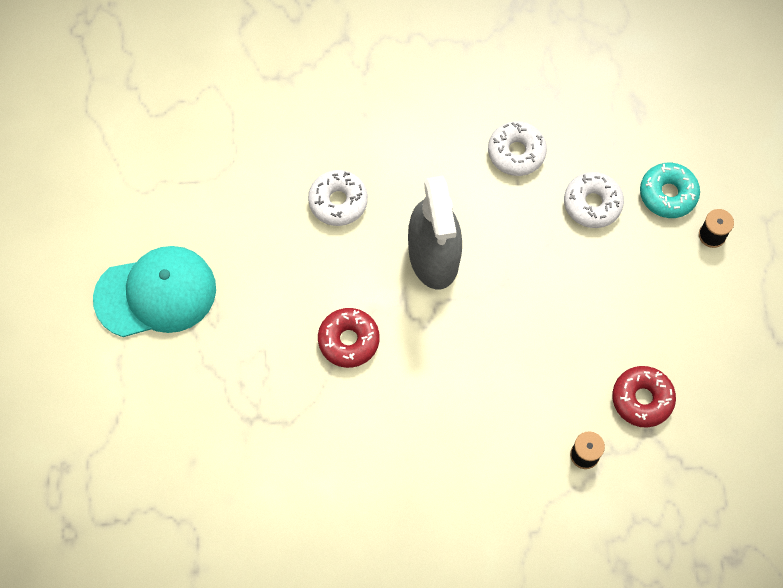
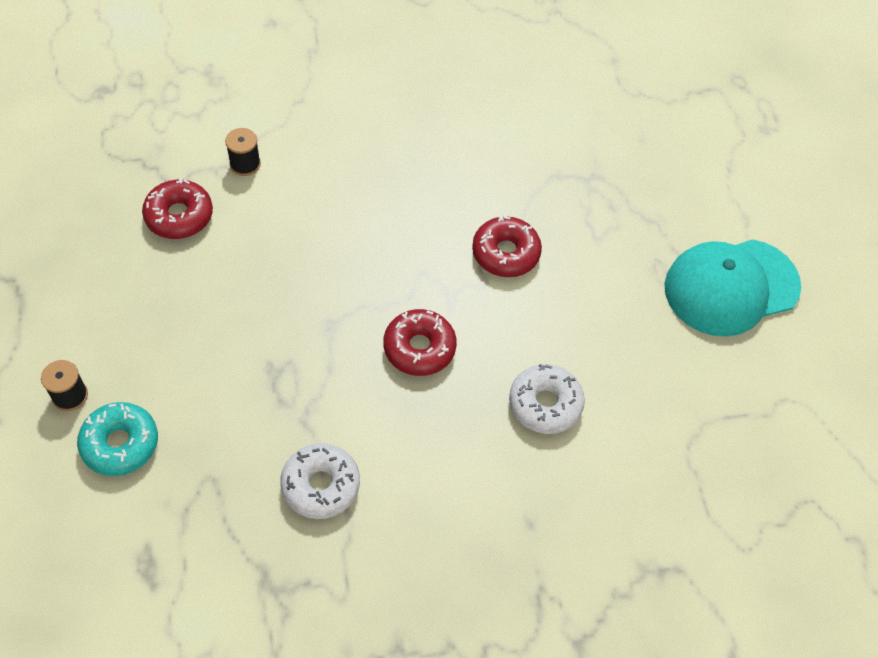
camera: 170 degrees right, 10 degrees down
grey spray bottle [408,176,462,289] -> red donut [383,309,457,376]
white donut [564,172,624,228] -> none

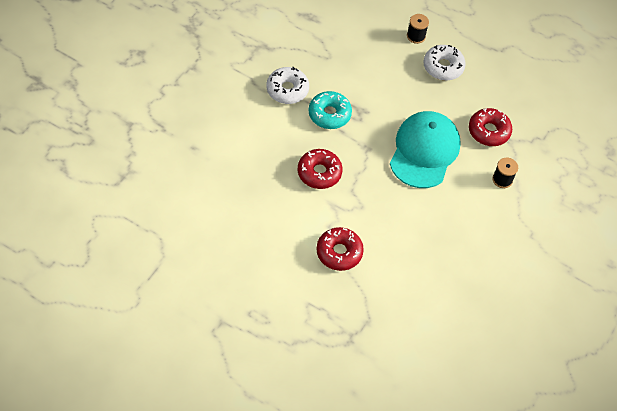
camera: 130 degrees right, 0 degrees up
turquoise donut [77,402,158,476] -> turquoise donut moved to [309,91,352,129]
white donut [509,364,585,434] -> white donut moved to [423,45,466,80]
turquoise cap [664,239,801,337] -> turquoise cap moved to [390,111,461,188]

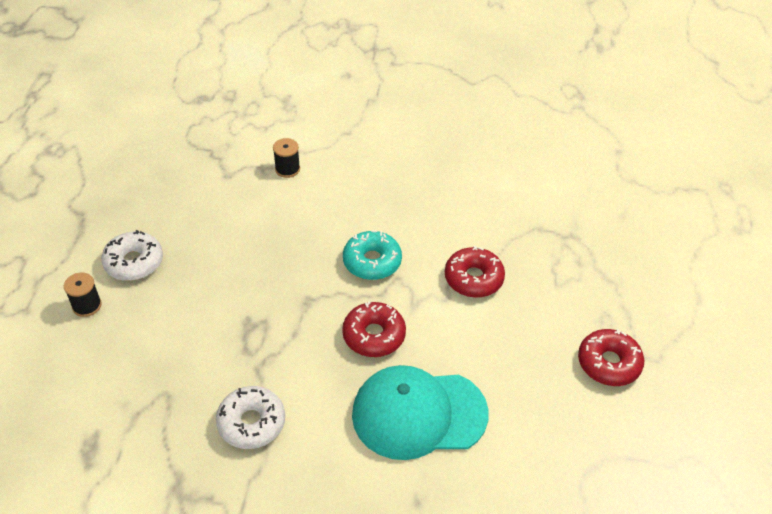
camera: 110 degrees left, 10 degrees down
turquoise donut [309,91,352,129] -> turquoise donut moved to [343,230,402,280]
turquoise cap [390,111,461,188] -> turquoise cap moved to [352,365,489,460]
red donut [469,108,512,146] -> red donut moved to [578,329,644,386]

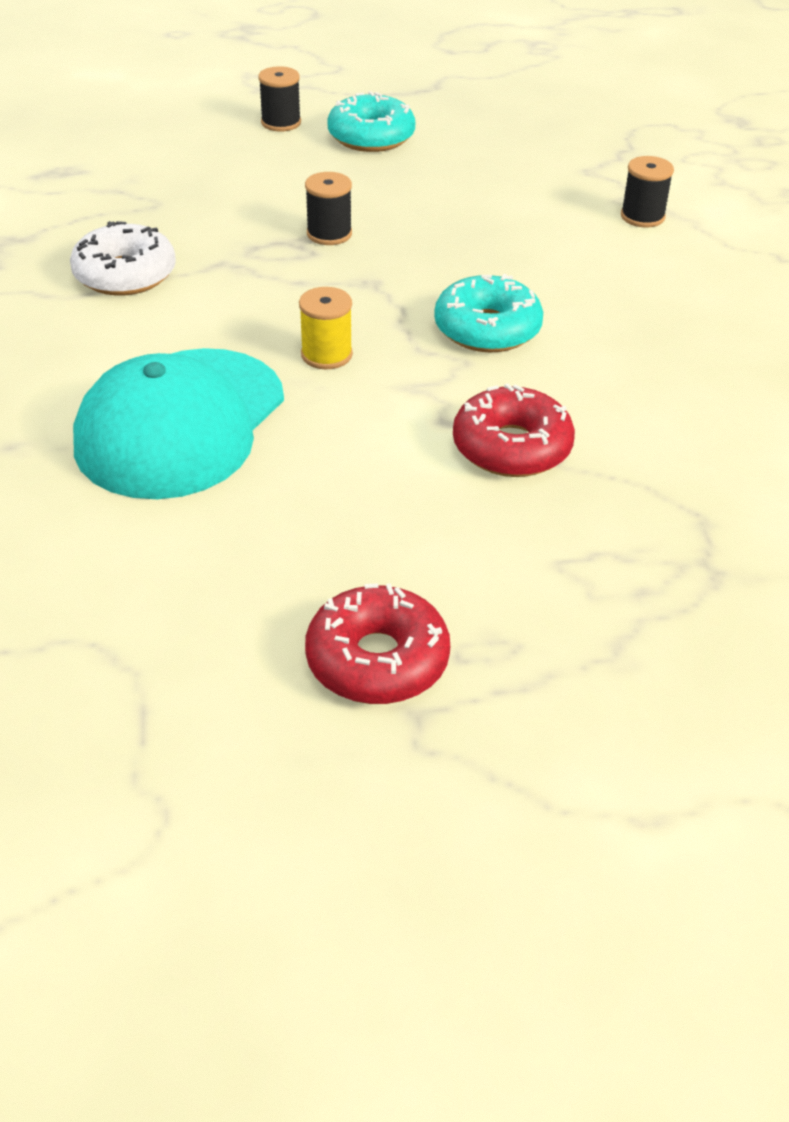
camera: 75 degrees right, 5 degrees down
white donut [101,230,163,281] -> turquoise donut [328,91,415,152]
red donut [342,301,406,357] -> yellow spool [299,287,353,369]
turquoise cap [352,365,489,460] -> turquoise cap turned 135 degrees counterclockwise [73,348,284,499]
none -> black spool [305,172,352,245]

